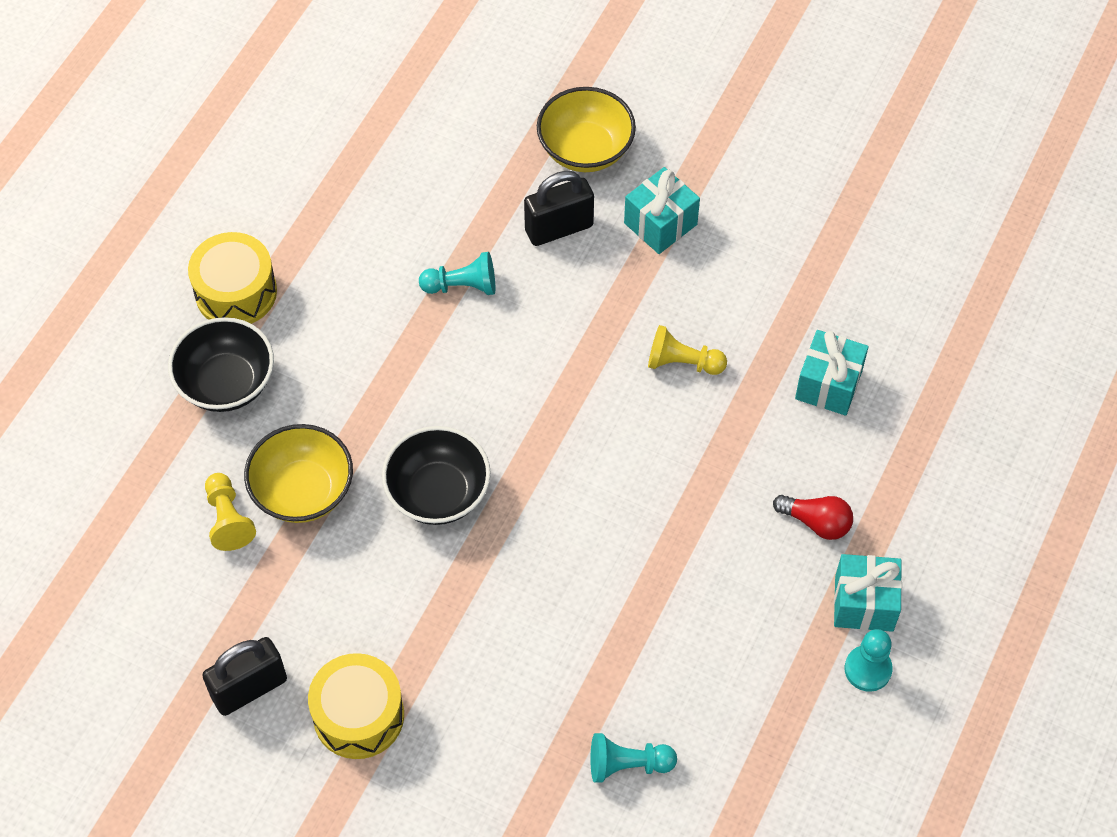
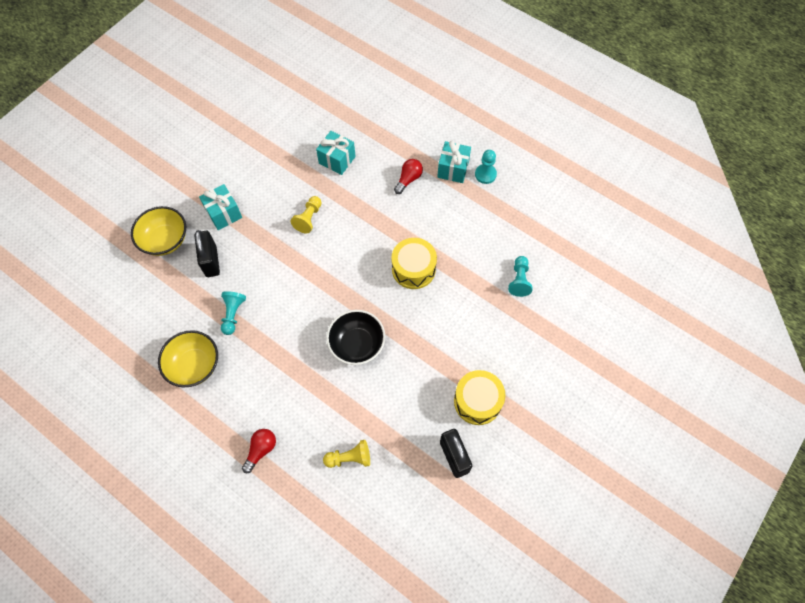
camera: 80 degrees left, 5 degrees up
black bowl [168,317,274,412] -> red light bulb [242,429,276,473]
yellow drum [188,232,277,324] -> yellow drum moved to [392,238,437,289]
yellow bowl [244,424,353,523] -> yellow bowl moved to [158,330,218,387]

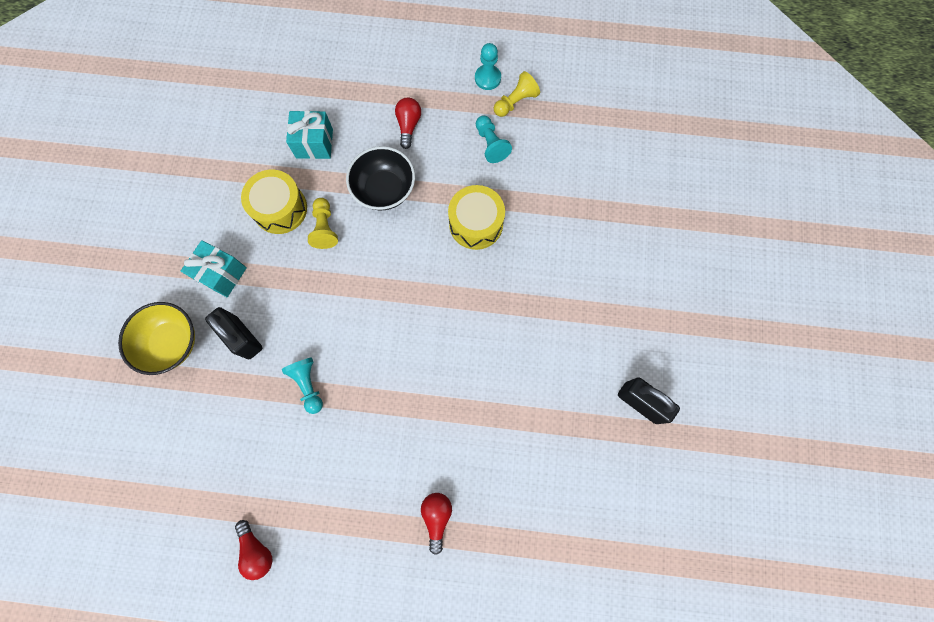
camera: 30 degrees left, 10 degrees up
yellow bowl [158,330,218,387] -> none
yellow pawn [323,440,370,468] -> yellow pawn moved to [494,71,540,117]
black bowl [326,310,386,365] -> black bowl moved to [346,146,415,210]
turquoise gift [437,141,471,183] -> none
yellow drum [454,370,506,425] -> yellow drum moved to [241,170,307,234]
turquoise pawn [508,256,532,297] -> turquoise pawn moved to [476,115,512,163]
none -> red light bulb [235,520,272,580]

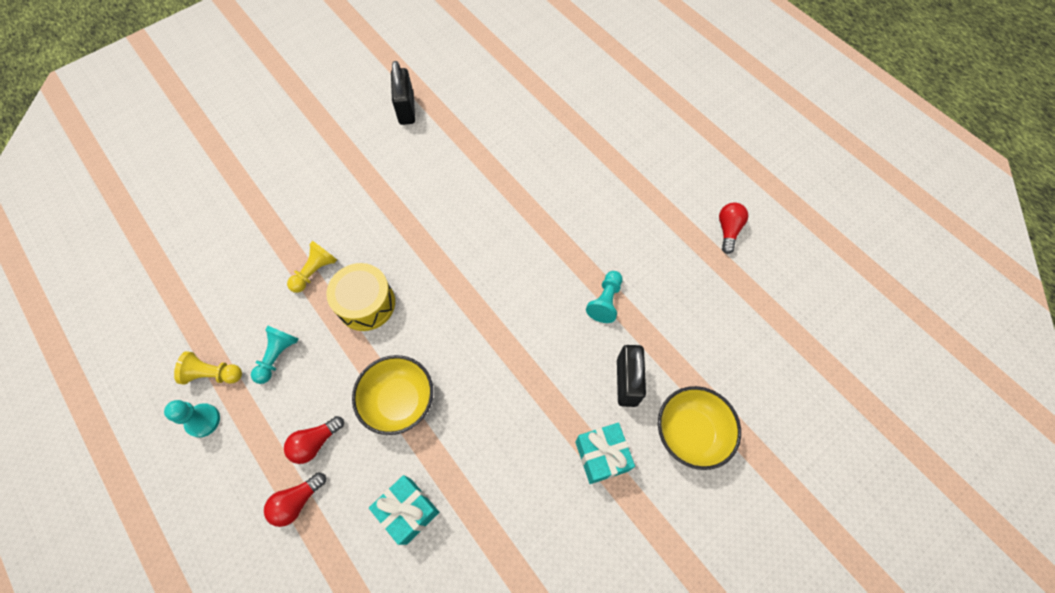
camera: 135 degrees left, 10 degrees down
yellow drum [241,170,307,234] -> none
yellow pawn [308,198,338,249] -> yellow pawn moved to [287,241,337,293]
black bowl [346,146,415,210] -> yellow bowl [352,355,433,435]
red light bulb [421,493,452,554] -> red light bulb moved to [264,472,326,527]

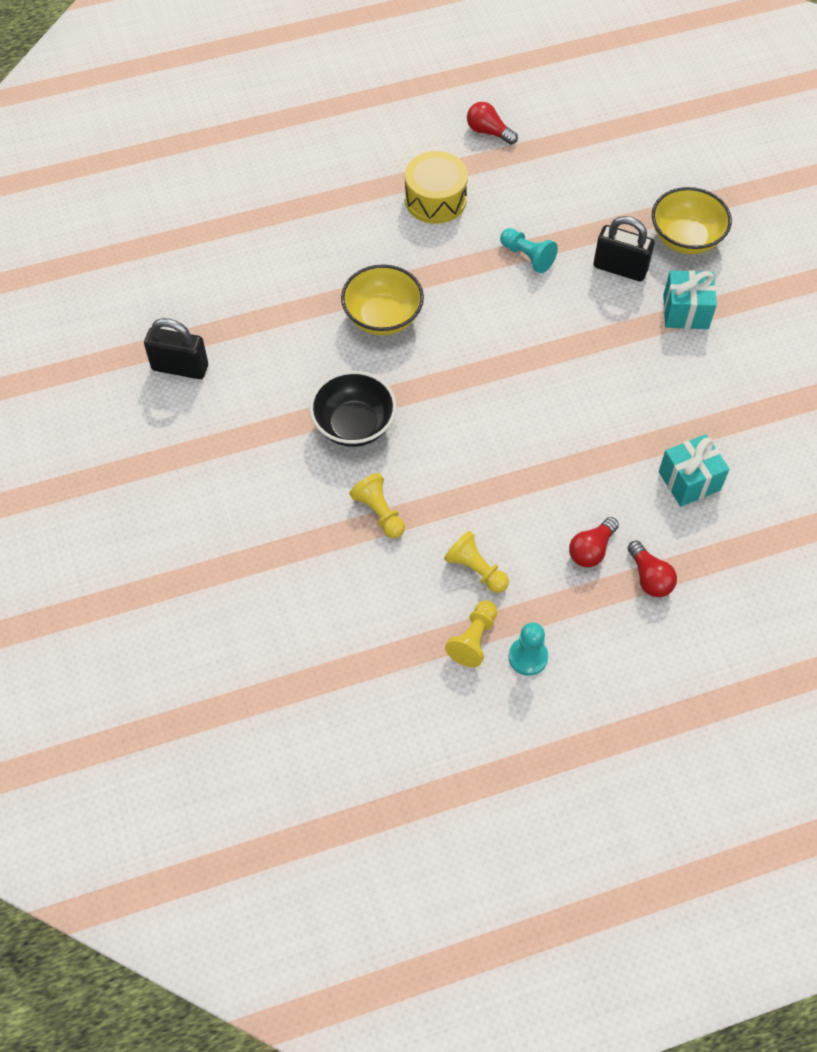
camera: 70 degrees left, 5 degrees down
turquoise pawn [251,326,298,384] -> yellow pawn [444,531,509,593]
red light bulb [284,416,344,464] -> red light bulb turned 60 degrees clockwise [569,517,619,567]
yellow drum [326,263,395,331] -> yellow drum moved to [405,151,468,224]
yellow bowl [352,355,433,435] -> yellow bowl moved to [341,264,424,335]
none -> black bowl [310,371,396,447]

